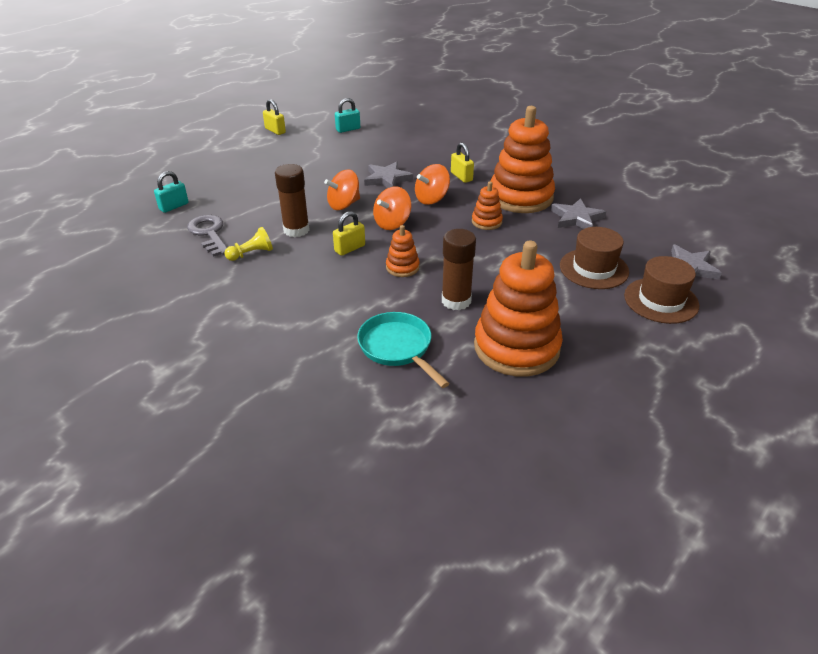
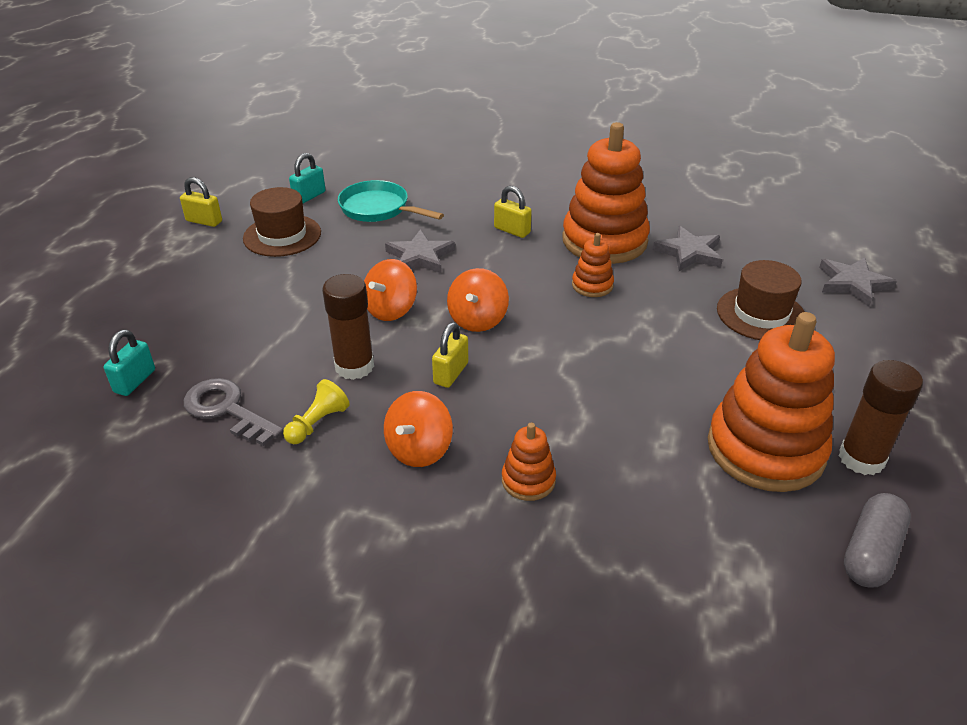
camera: 25 degrees left, 0 degrees up
turquoise pan [357,312,450,388] -> turquoise pan moved to [338,180,444,222]
orange stacking toy [386,225,419,277] -> orange stacking toy moved to [502,423,556,501]
orange spinning top [415,164,450,205] -> orange spinning top moved to [384,391,453,467]
brown glue stick [442,229,476,310] -> brown glue stick moved to [839,360,923,475]
brown hat [624,256,699,324] -> brown hat moved to [243,187,321,257]
none -> grey capsule [844,493,911,588]

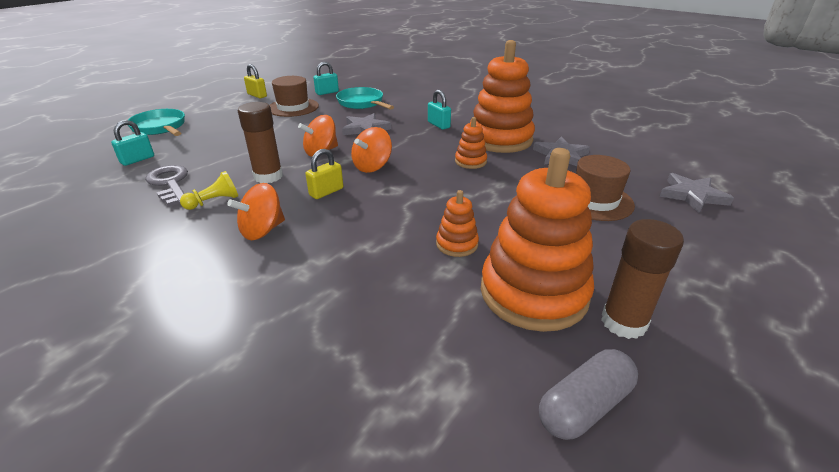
camera: 20 degrees right, 5 degrees down
yellow padlock [494,186,532,238] -> turquoise padlock [428,90,451,130]
orange stacking toy [502,423,556,501] -> orange stacking toy moved to [436,190,479,257]
none -> turquoise pan [128,109,185,136]

